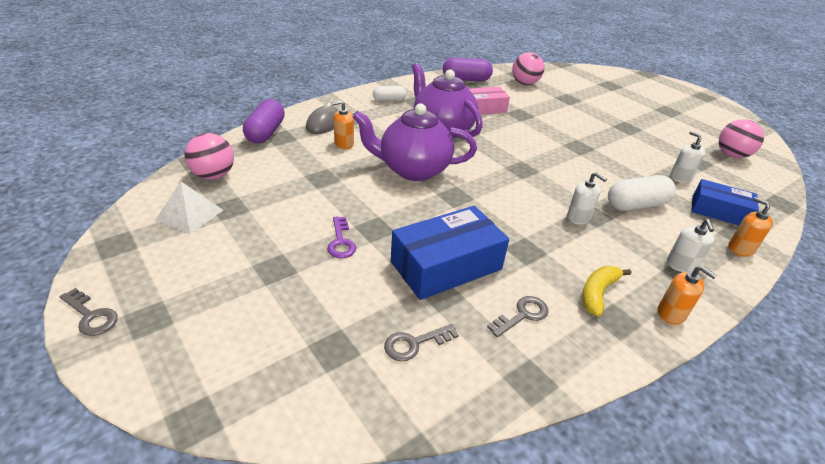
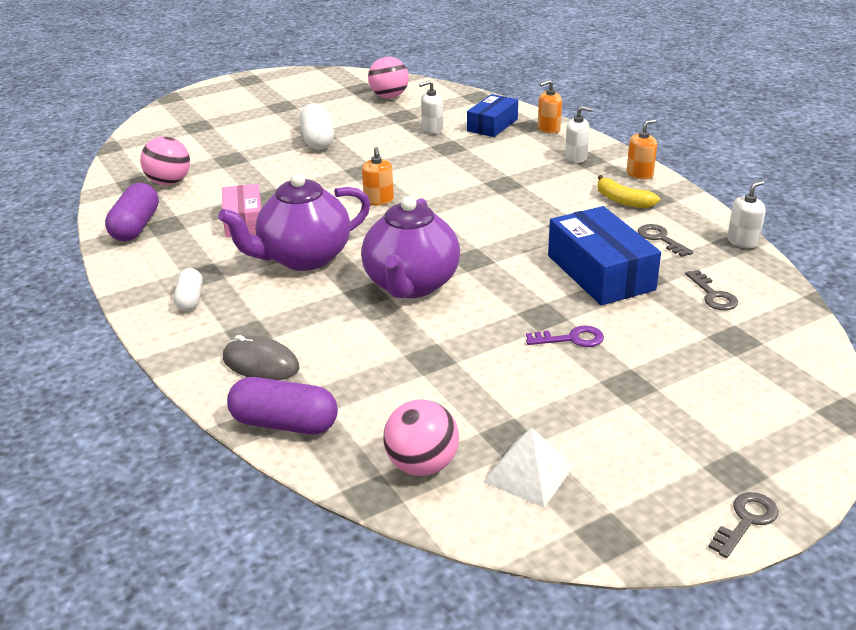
camera: 80 degrees left, 5 degrees down
orange soap dispenser [331,100,354,150] -> orange soap dispenser moved to [362,147,394,205]
white soap dispenser [567,172,607,224] -> white soap dispenser moved to [727,181,766,248]
white capsule [608,175,676,211] -> white capsule moved to [300,103,334,150]

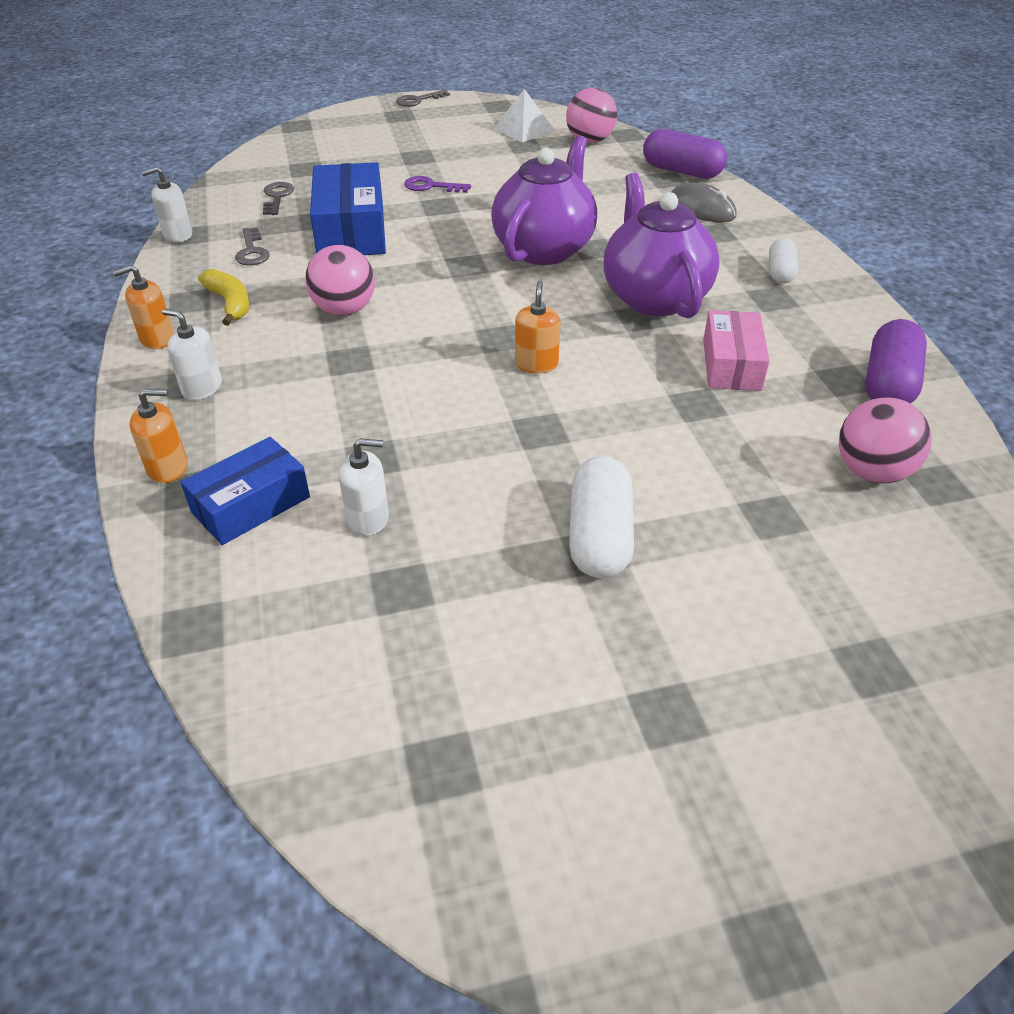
camera: 165 degrees left, 10 degrees up
purple teapot [218,173,370,271] -> purple teapot turned 90 degrees counterclockwise [604,173,720,318]
pink ball [368,56,409,98] -> pink ball moved to [305,245,375,316]

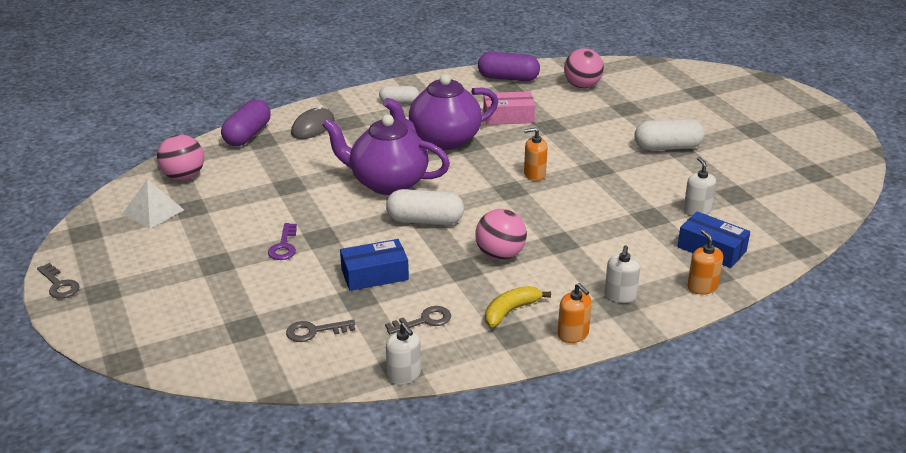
camera: 100 degrees left, 10 degrees down
blue box [310,162,386,255] -> blue box [340,239,409,291], size x0.64
none -> white capsule [386,189,464,225]

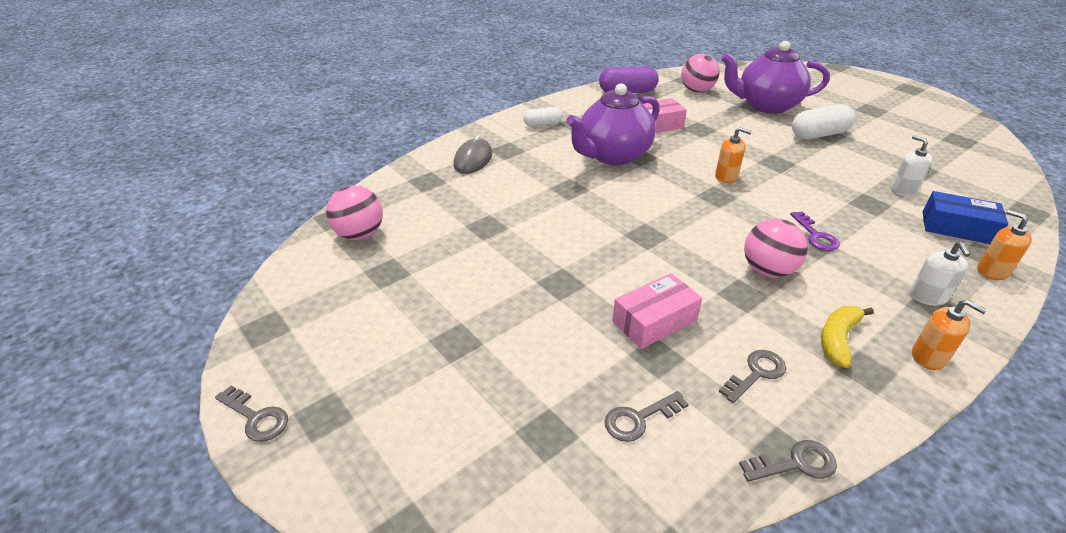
camera: 15 degrees left, 5 degrees up
white pyramid [122,179,184,229] -> none
purple capsule [221,99,271,146] -> none
purple key [268,223,297,260] -> purple key moved to [790,211,840,251]
purple teapot [322,114,450,195] -> purple teapot moved to [721,41,830,114]
blue box [340,239,409,291] -> pink box [612,273,702,349]
white capsule [386,189,464,225] -> none
white soap dispenser [386,322,421,385] -> grey key [739,440,837,482]
orange soap dispenser [524,128,548,181] -> orange soap dispenser turned 135 degrees counterclockwise [715,127,752,183]

